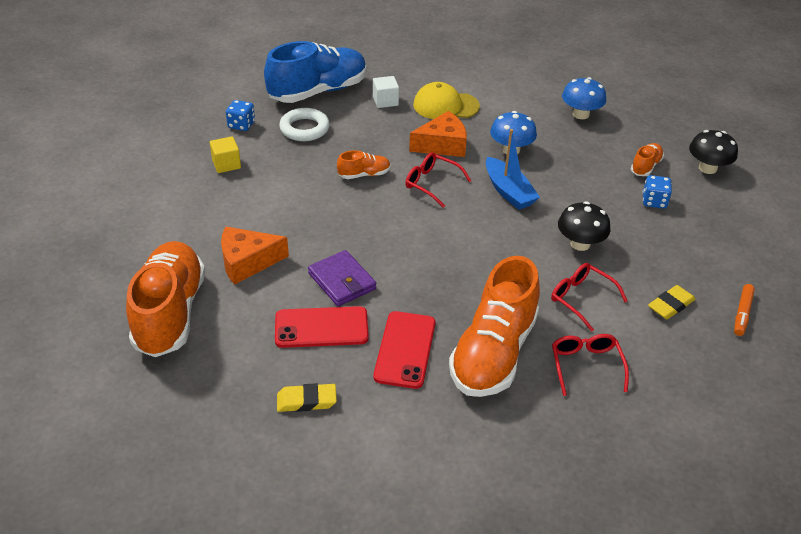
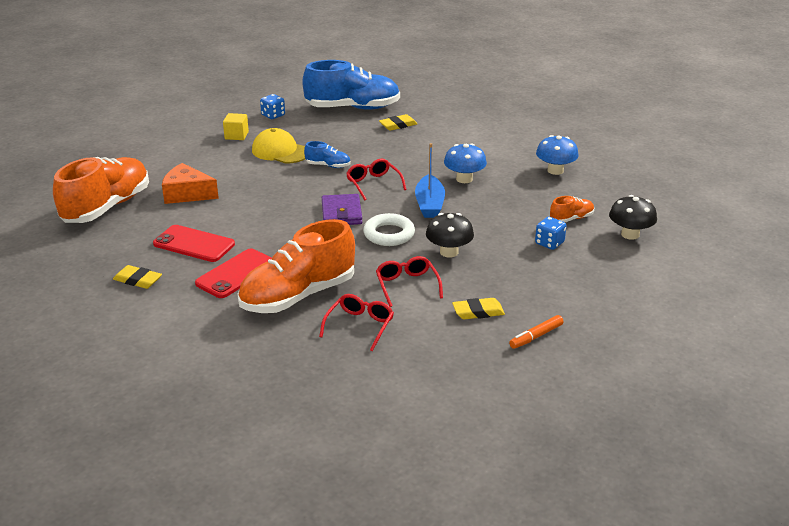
camera: 30 degrees right, 10 degrees down
white ring [279,108,330,141] -> white ring moved to [363,213,415,246]
purple wallet [308,250,376,306] -> purple wallet moved to [322,194,362,225]
orange shoe [337,150,391,179] -> blue shoe [304,141,351,168]
white cube [373,76,399,108] -> yellow eraser [379,114,417,131]
orange cheese [409,111,467,157] -> none
yellow cap [413,82,480,119] -> yellow cap moved to [252,128,305,164]

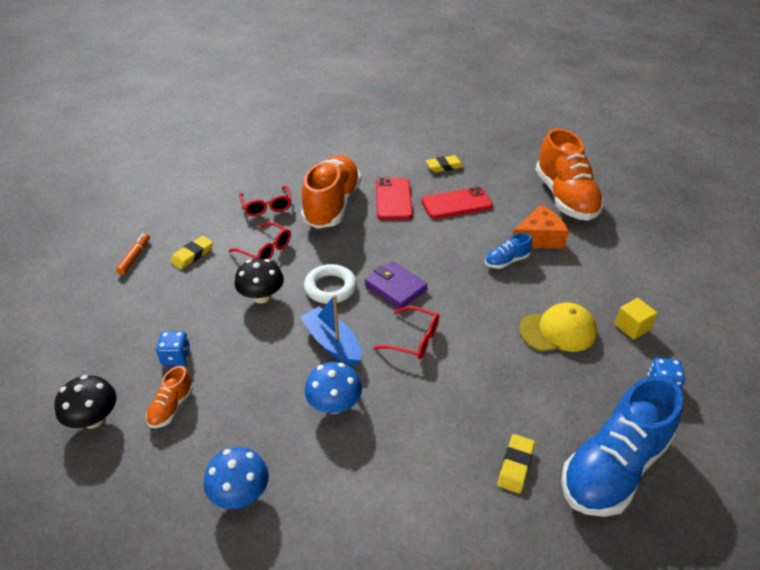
camera: 140 degrees right, 10 degrees up
blue shoe [304,141,351,168] -> blue shoe moved to [485,233,532,269]

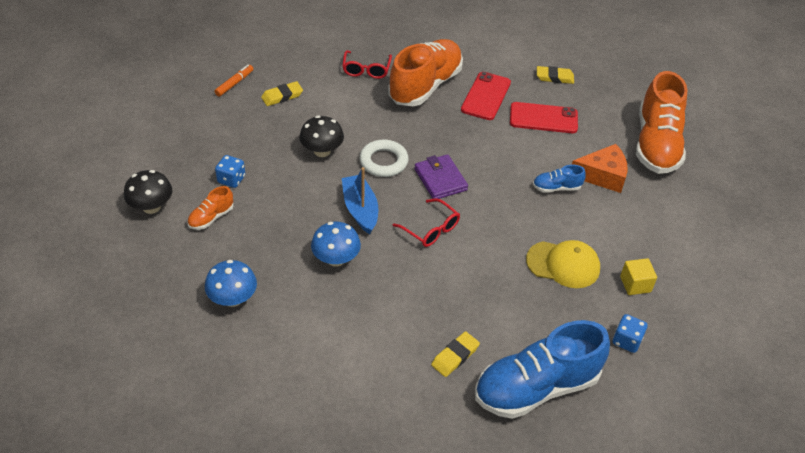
camera: 20 degrees right, 5 degrees up
red glasses [228,222,291,260] -> none

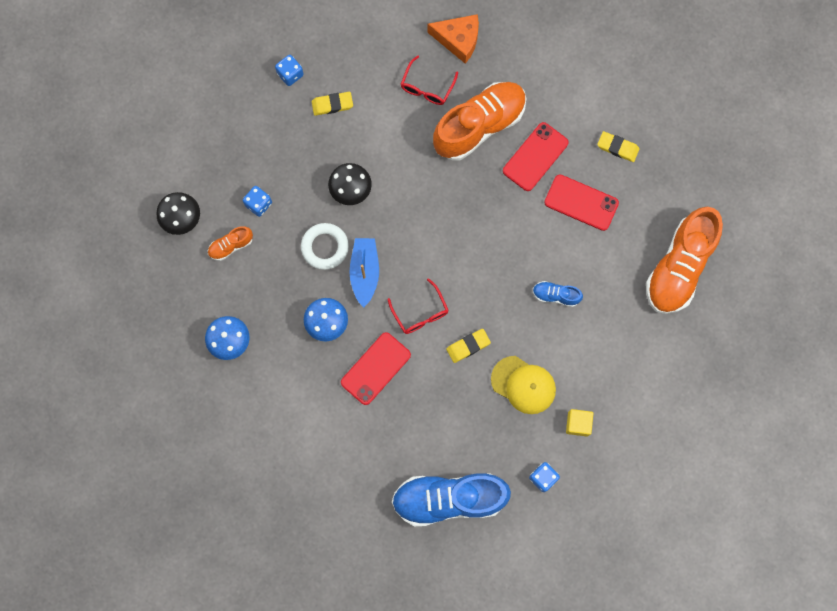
camera: 20 degrees right, 30 degrees up
orange marker [214,65,253,96] -> blue dice [275,55,304,86]
white ring [360,140,409,177] -> white ring moved to [301,223,349,270]
purple wallet [414,154,468,199] -> none
yellow eraser [431,331,480,377] -> yellow eraser moved to [446,329,491,363]
orange cheese [572,144,628,193] -> orange cheese moved to [427,14,479,64]
none -> red phone [341,332,411,405]

